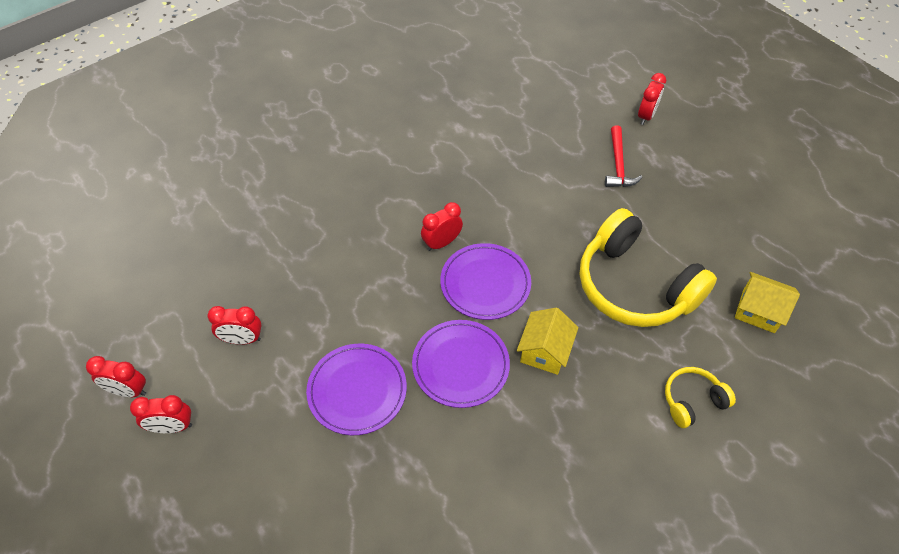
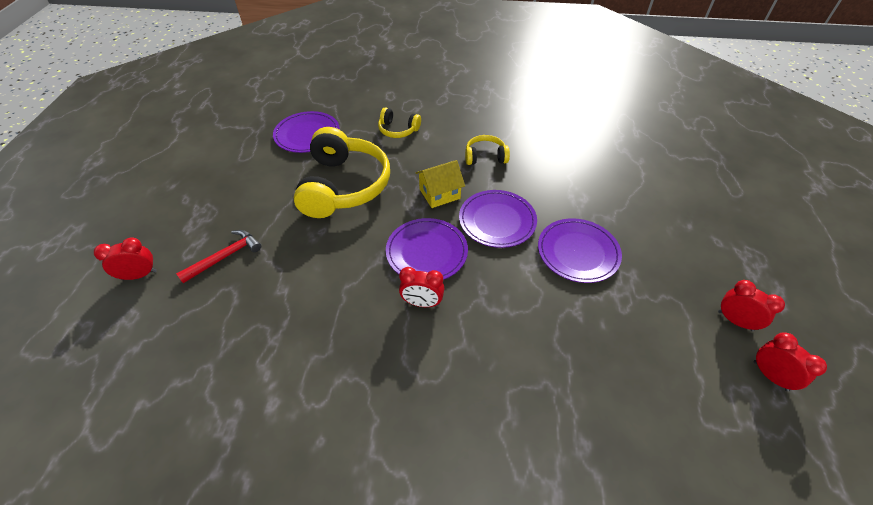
camera: 135 degrees left, 5 degrees down
red clock [207,306,262,345] -> none
yellow house [735,272,800,333] -> purple plate [273,111,340,153]
none -> yellow headphones [465,135,510,165]

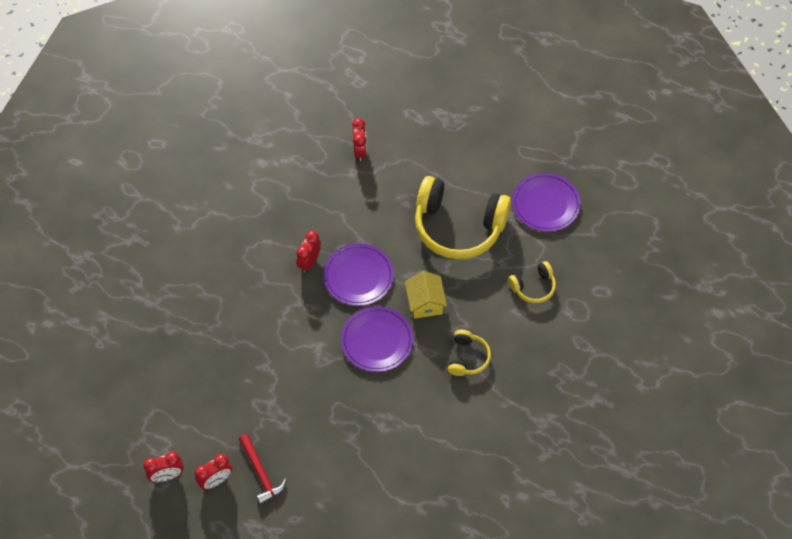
camera: 105 degrees right, 10 degrees up
red clock [94,238,157,280] -> red clock moved to [352,118,367,162]
red hammer [176,230,261,283] -> red hammer moved to [239,434,287,505]
yellow headphones [378,107,421,138] -> yellow headphones turned 150 degrees counterclockwise [508,261,556,303]
purple plate [538,218,622,283] -> none

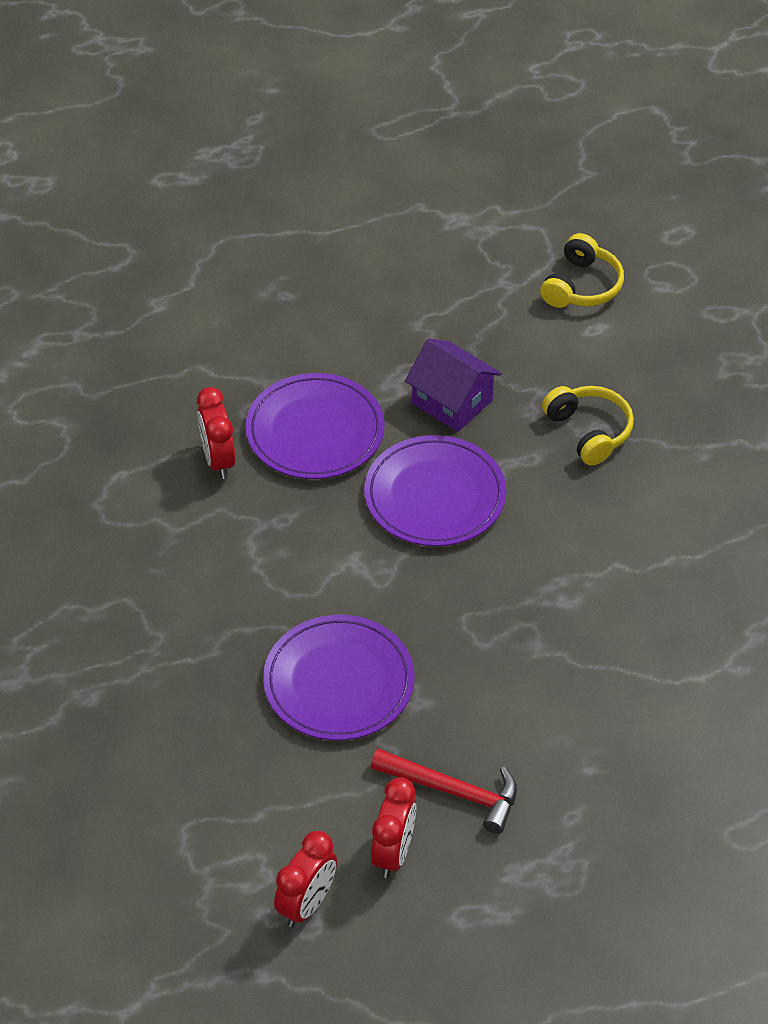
camera: 40 degrees left, 10 degrees down
red clock [352,118,367,162] -> none
yellow house [405,271,447,319] -> purple house [405,339,501,432]
yellow headphones [415,176,511,259] -> none
purple plate [512,173,581,232] -> purple plate moved to [263,615,415,740]

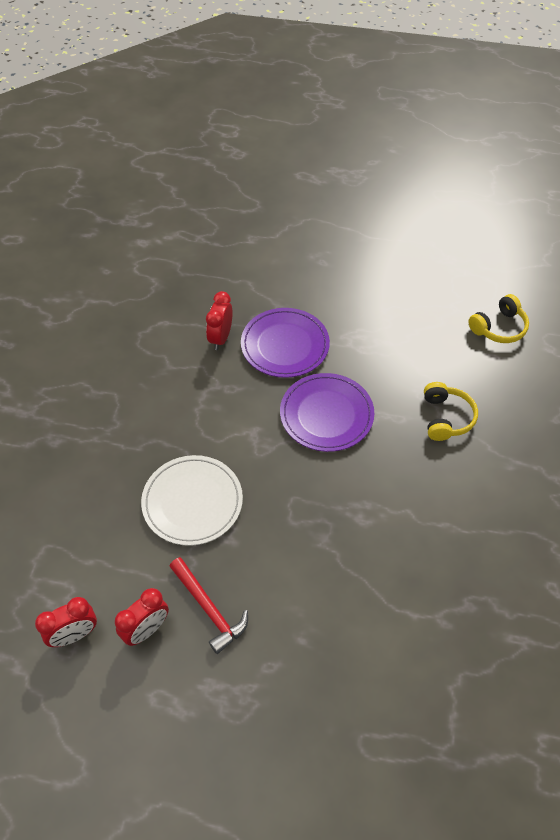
camera: 30 degrees right, 5 degrees up
purple plate [263,615,415,740] -> white plate [141,455,243,546]
purple house [405,339,501,432] -> none

